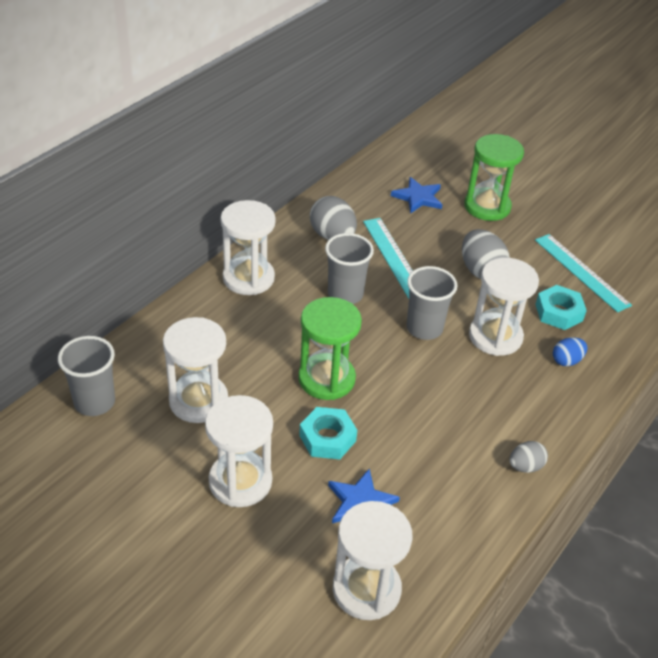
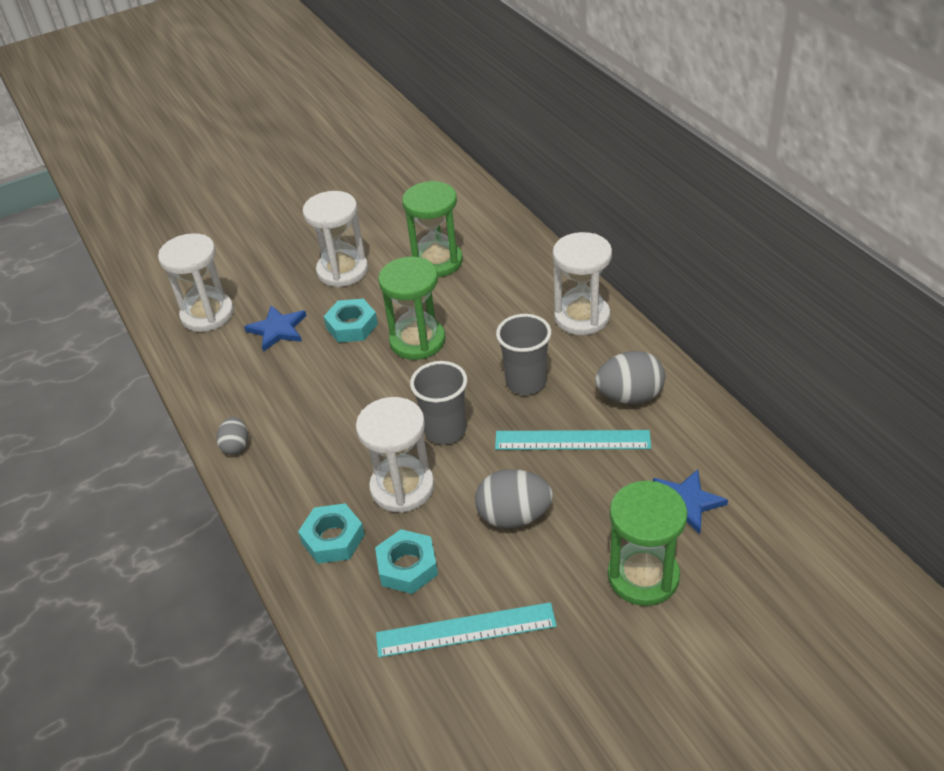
camera: 120 degrees right, 0 degrees up
grey cup [58,336,115,416] -> none
white hourglass [163,317,228,423] -> green hourglass [402,181,463,277]
blue egg [553,337,588,366] -> turquoise nut [298,504,365,564]

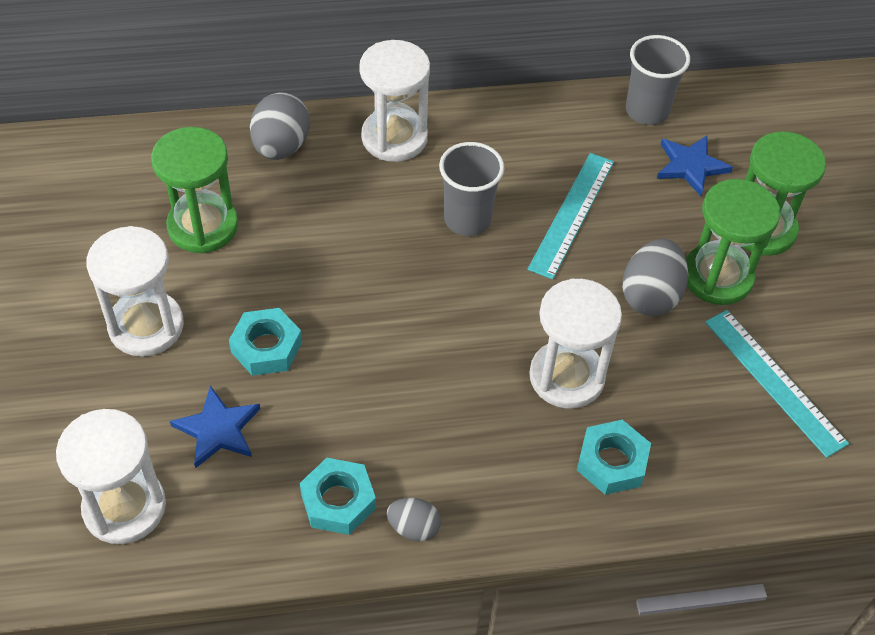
camera: 75 degrees left, 10 degrees up
turquoise nut [375,529,438,594] -> turquoise nut moved to [300,458,376,535]
turquoise ruler [376,602,557,657] -> turquoise ruler turned 45 degrees counterclockwise [705,310,849,458]
green hourglass [378,257,445,360] -> green hourglass moved to [686,179,780,305]
grey cup [410,361,467,445] -> grey cup moved to [626,35,690,125]
grey egg [595,351,665,404] -> grey egg moved to [250,92,310,160]

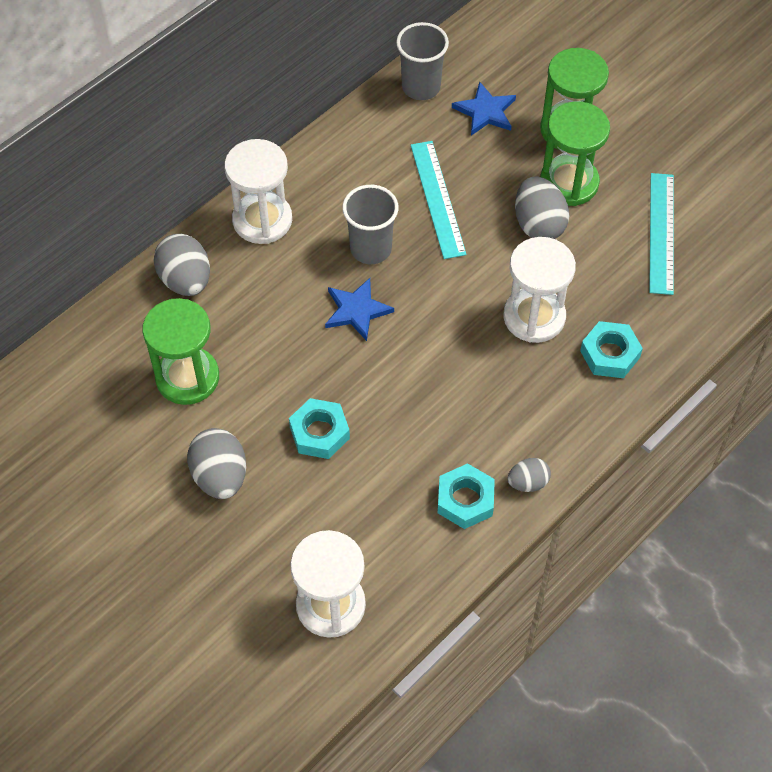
camera: 35 degrees left, 5 degrees up
white hourglass [86,226,184,357] -> grey egg [187,428,246,499]
blue star [170,386,260,468] -> blue star moved to [325,278,394,341]
turquoise ruler [705,310,849,458] -> turquoise ruler turned 75 degrees clockwise [649,173,674,295]

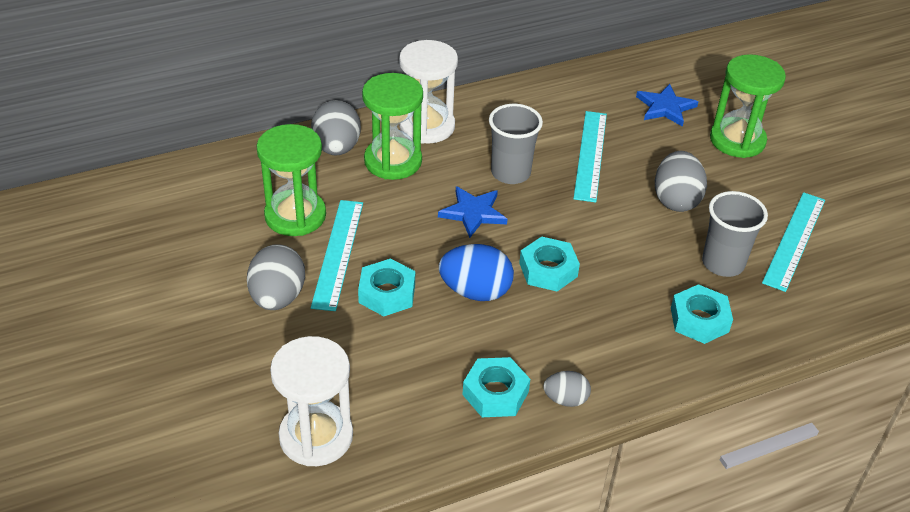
camera: 20 degrees right, 15 degrees down
grey cup [396,22,449,100] -> grey cup moved to [702,191,768,277]
white hourglass [503,237,576,343] -> none
green hourglass [540,102,610,206] -> green hourglass moved to [362,73,423,180]
none -> turquoise ruler [311,200,363,311]
none -> blue egg [439,244,514,301]
none -> turquoise nut [519,236,580,291]

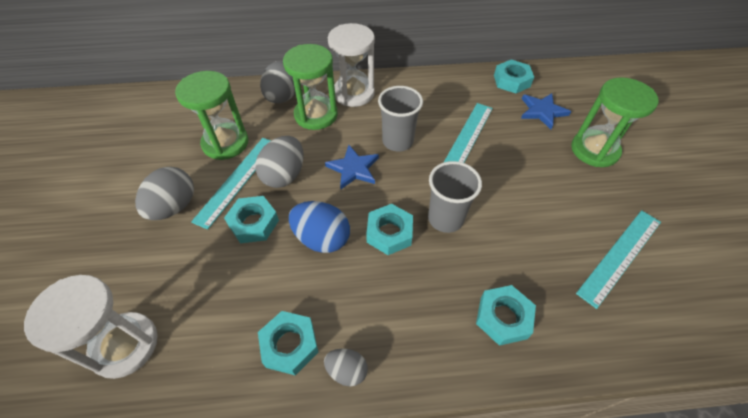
camera: 20 degrees right, 10 degrees up
grey egg [655,151,707,212] -> grey egg moved to [255,136,304,188]
grey cup [702,191,768,277] -> grey cup moved to [428,161,482,233]
none -> turquoise nut [494,60,534,93]

